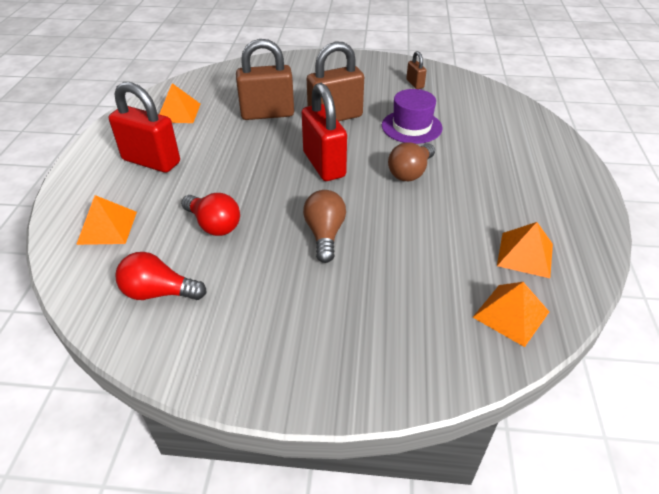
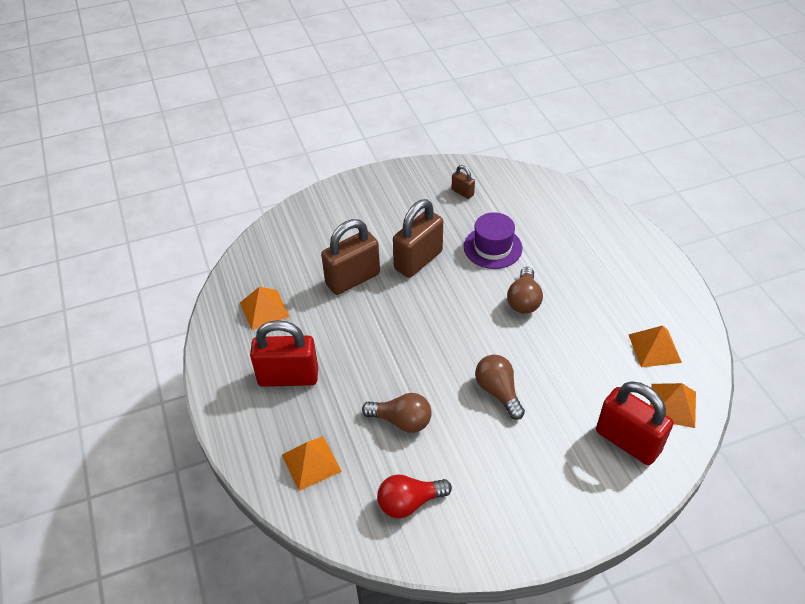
camera: 25 degrees left, 5 degrees up
red light bulb [181,193,240,236] -> brown light bulb [362,393,432,433]
red padlock [302,83,347,181] -> red padlock moved to [596,382,673,465]

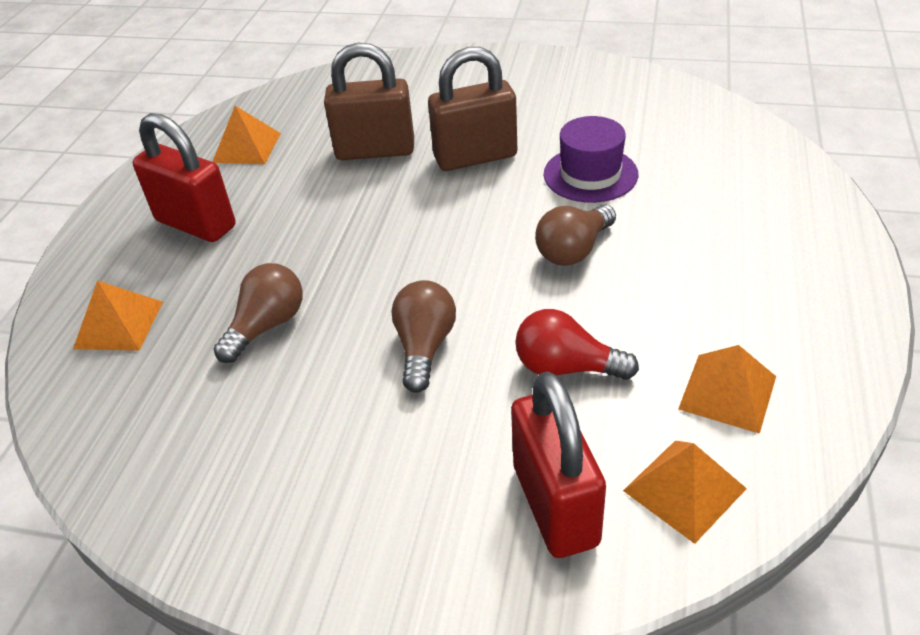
camera: 35 degrees right, 5 degrees down
brown light bulb [362,393,432,433] -> brown light bulb turned 105 degrees counterclockwise [214,263,303,363]
red light bulb [377,475,452,518] -> red light bulb moved to [515,309,639,380]
brown padlock [452,165,475,199] -> none

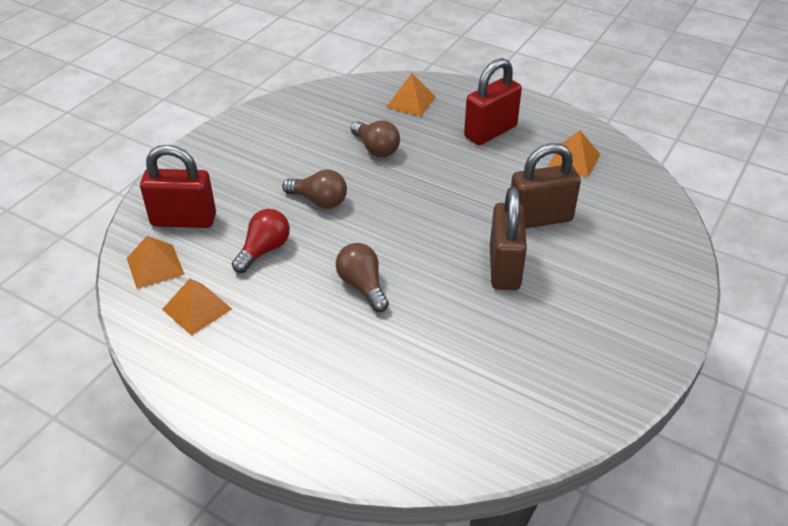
camera: 105 degrees right, 0 degrees up
brown padlock [324,42,414,160] -> brown padlock turned 60 degrees clockwise [511,143,581,229]
purple hat [544,116,638,203] -> none

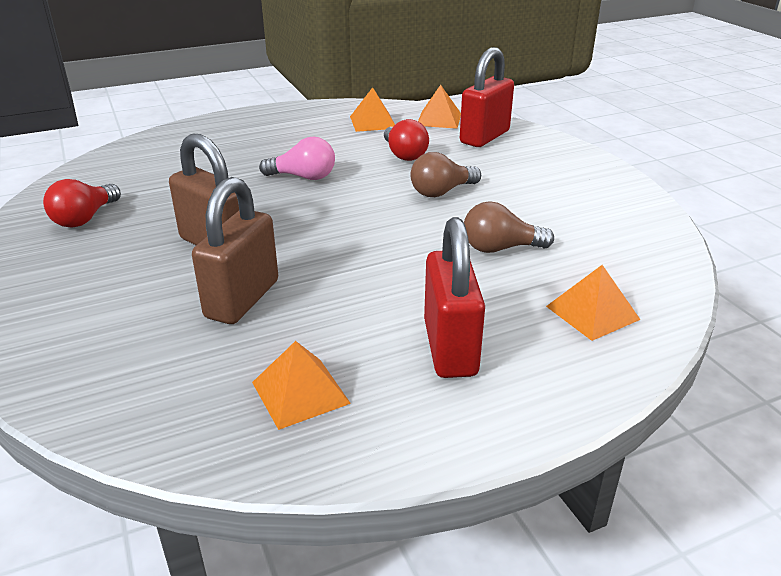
camera: 125 degrees right, 10 degrees down
brown light bulb [336,243,389,312] -> pink light bulb [259,136,335,180]
none -> red light bulb [43,179,121,228]

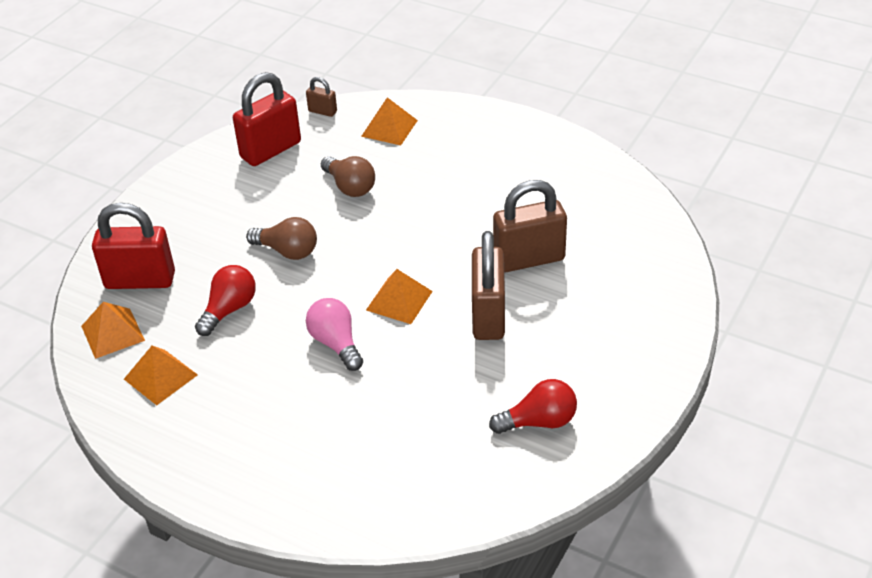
camera: 125 degrees left, 10 degrees up
orange pyramid [252,341,351,430] -> orange pyramid moved to [366,269,433,324]
red padlock [424,217,485,378] -> red padlock moved to [233,72,301,166]
none -> brown padlock [306,77,337,117]

